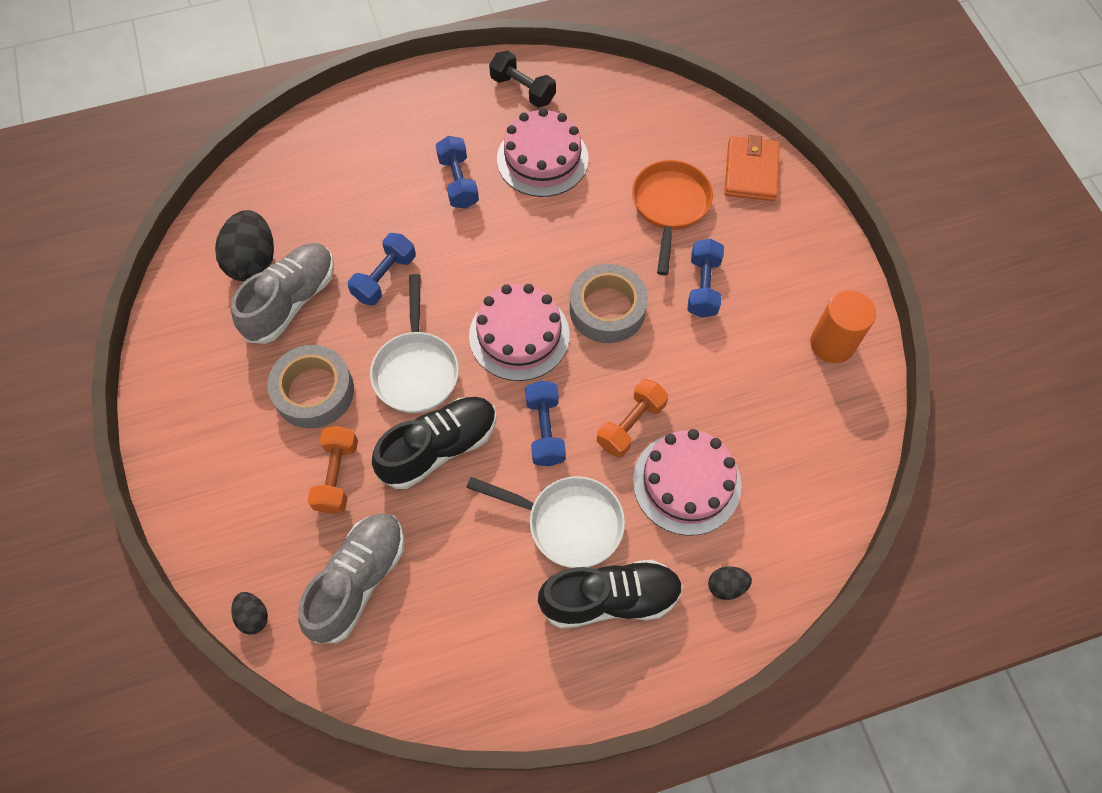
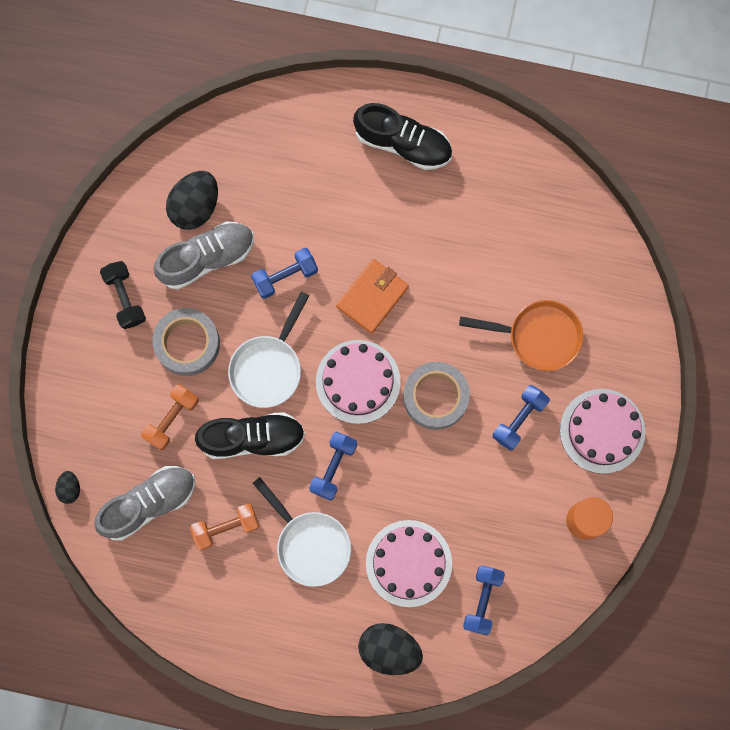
camera: 30 degrees right, 15 degrees up
blue dumbbell [436,136,479,209] -> blue dumbbell moved to [463,565,505,635]
black dumbbell [489,51,556,107] -> black dumbbell moved to [100,261,146,329]
pink cake [497,108,589,197] -> pink cake moved to [560,389,645,474]
black shoe [538,560,683,629] -> black shoe moved to [353,103,452,170]
orange dumbbell [597,379,668,458] -> orange dumbbell moved to [190,503,259,550]
orange pan [632,160,713,275] -> orange pan turned 60 degrees clockwise [459,300,583,371]
black egg [708,567,752,600] -> black egg [358,623,423,675], size x1.98
orange wallet [724,135,780,201] -> orange wallet moved to [336,259,409,334]

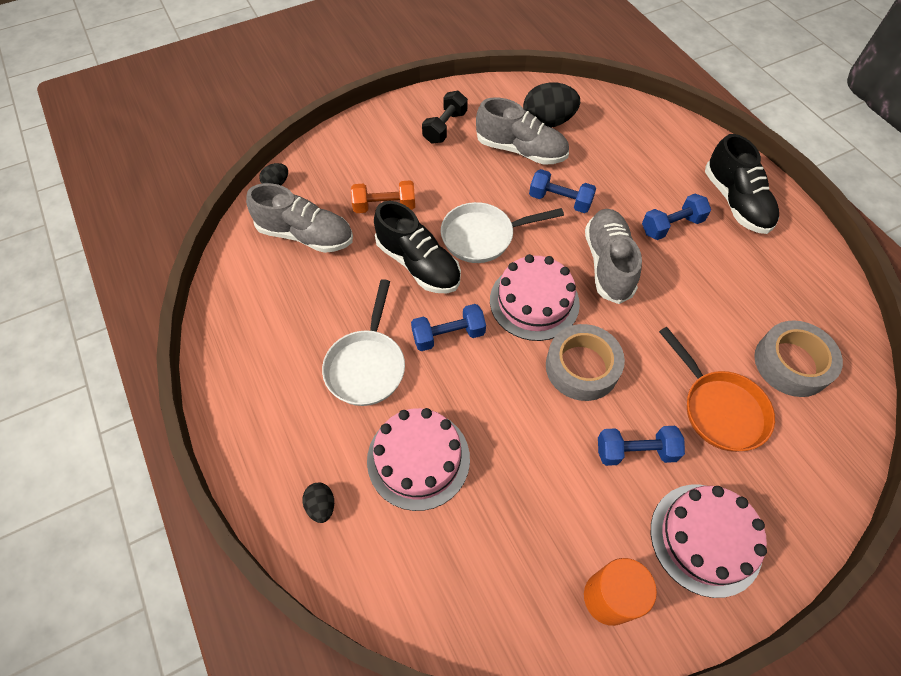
camera: 50 degrees right, 20 degrees down
grey tape [152,308,220,376] -> grey tape moved to [754,321,843,397]
orange dumbbell [190,503,259,550] -> none
orange wallet [336,259,409,334] -> grey shoe [585,209,642,304]
black egg [358,623,423,675] -> black egg [303,483,334,523], size x0.51
blue dumbbell [463,565,505,635] -> blue dumbbell moved to [642,194,711,240]

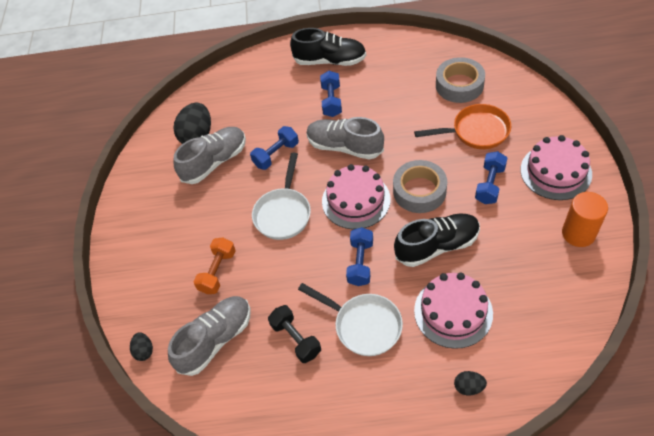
camera: 60 degrees left, 5 degrees down
black shoe [374,201,461,293] -> black shoe moved to [394,213,480,267]
black dumbbell [422,91,468,144] -> black dumbbell moved to [268,305,321,363]

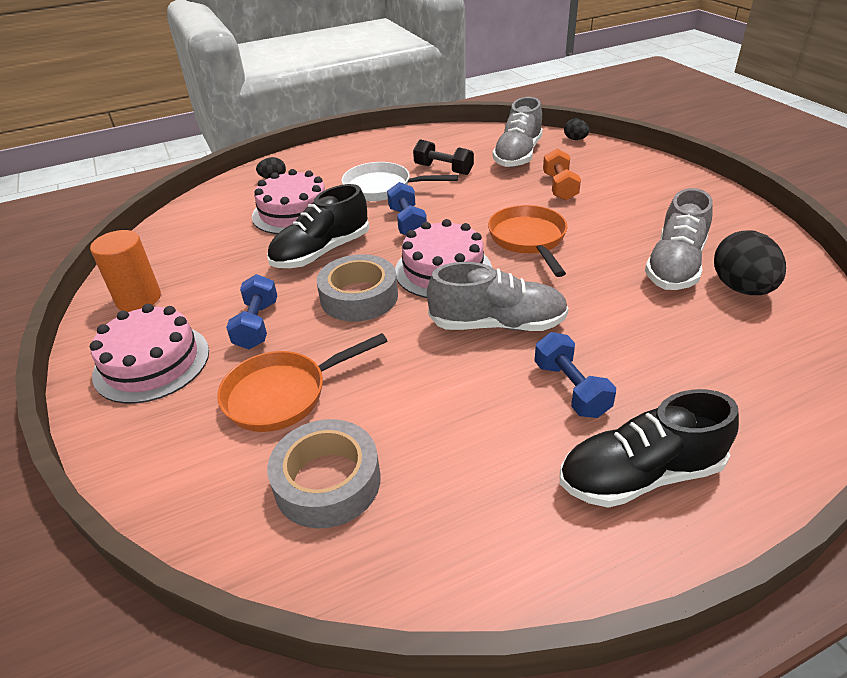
camera: 155 degrees right, 15 degrees down
blue dumbbell [250,126,299,170] -> none
white pan [252,153,311,240] -> orange pan [488,205,568,277]

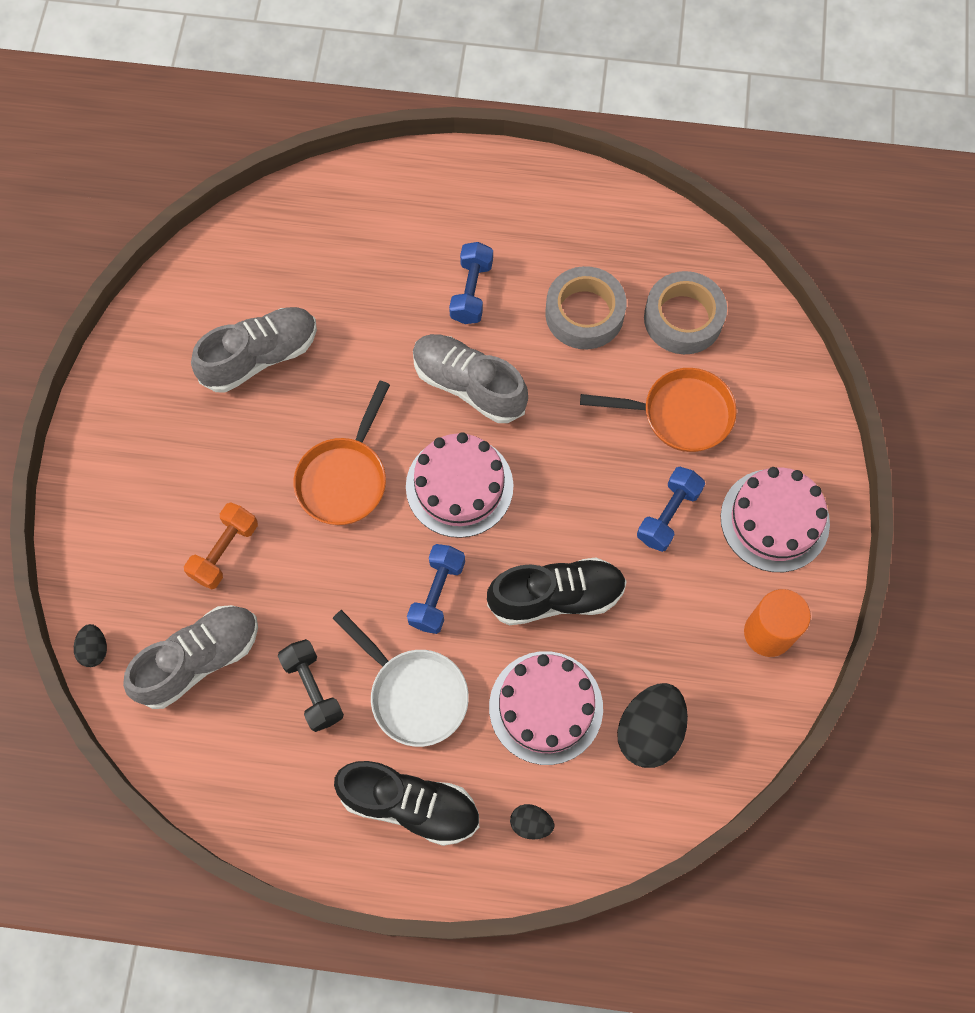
camera: 150 degrees left, 30 degrees up
grey tape [317,254,398,322] -> grey tape moved to [545,266,627,349]
black shoe [560,389,739,508] -> black shoe moved to [334,761,479,846]
black egg [714,230,786,295] -> black egg moved to [617,683,688,768]

